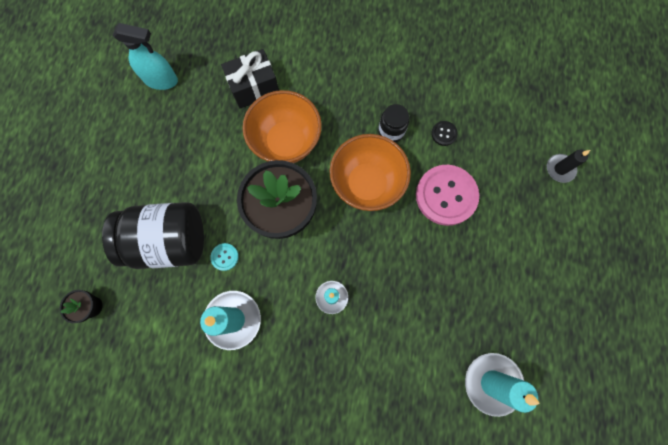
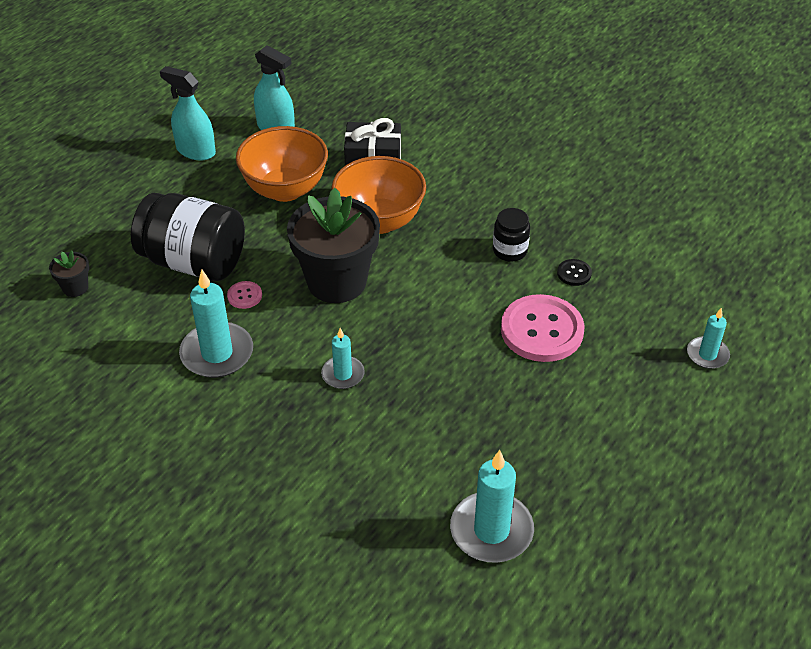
camera: 25 degrees right, 30 degrees down
turquoise button [210,243,239,271] -> pink button [227,281,262,309]
orange bowl [330,134,411,211] -> orange bowl moved to [236,126,328,202]
black candle [547,150,590,183] -> turquoise candle [687,308,730,369]
none -> turquoise spray bottle [160,66,216,161]

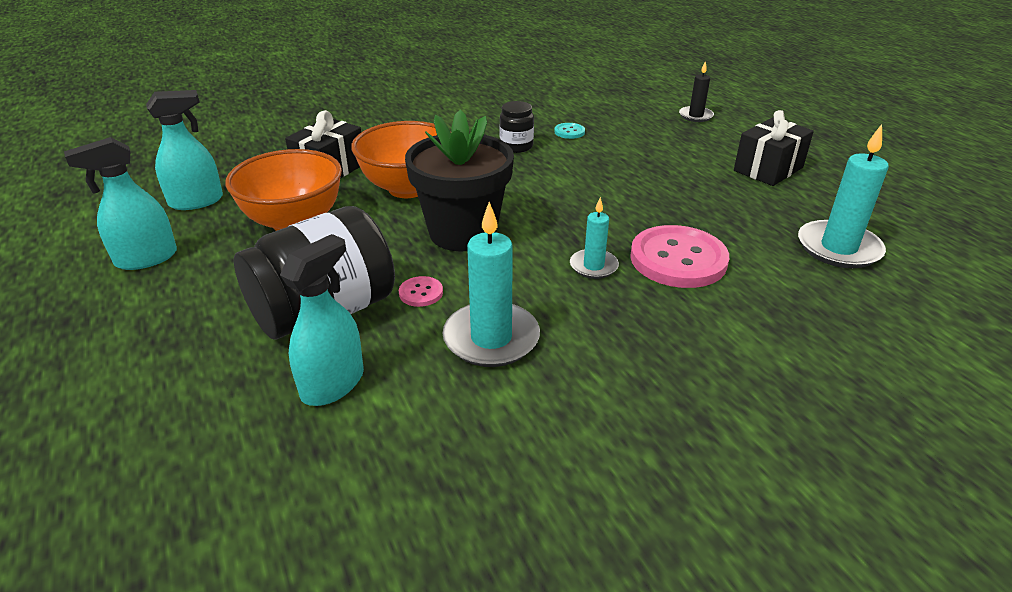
camera: 60 degrees left, 10 degrees down
black flower pot [49,250,89,297] -> none
pink button [501,294,585,362] -> pink button moved to [630,225,729,288]
black button [557,259,592,286] -> turquoise button [554,123,585,139]
turquoise candle [687,308,730,369] -> black candle [679,61,714,122]
none -> turquoise spray bottle [280,234,364,406]
none -> black gift [734,110,814,186]

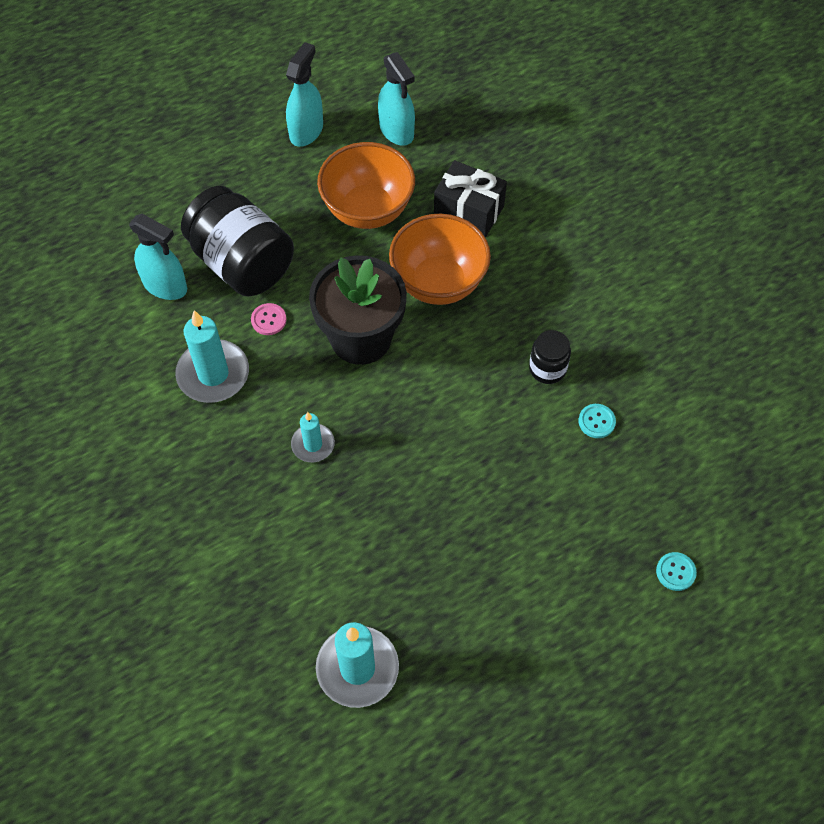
camera: 85 degrees right, 25 degrees up
turquoise spray bottle [64,137,177,270] -> turquoise spray bottle turned 60 degrees clockwise [286,42,323,147]
pink button [630,225,729,288] -> none
black candle [679,61,714,122] -> turquoise button [656,552,697,591]
black gift [734,110,814,186] -> none

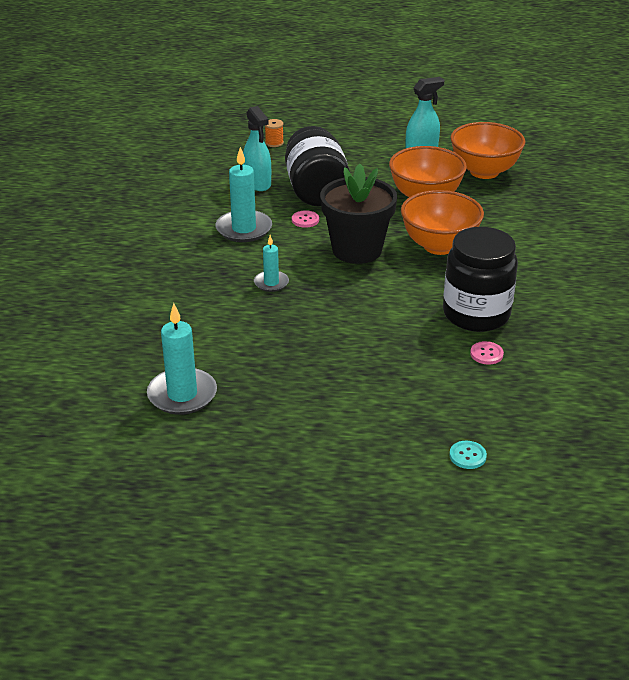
camera: 35 degrees right, 25 degrees down
turquoise spray bottle [378,52,415,146] -> orange bowl [450,122,525,179]
black gift [434,160,507,237] -> none
black jar [529,330,571,384] -> black jar [443,227,518,332], size x2.06
turquoise button [579,404,616,438] -> pink button [470,341,504,365]
none -> orange spool [265,119,284,147]

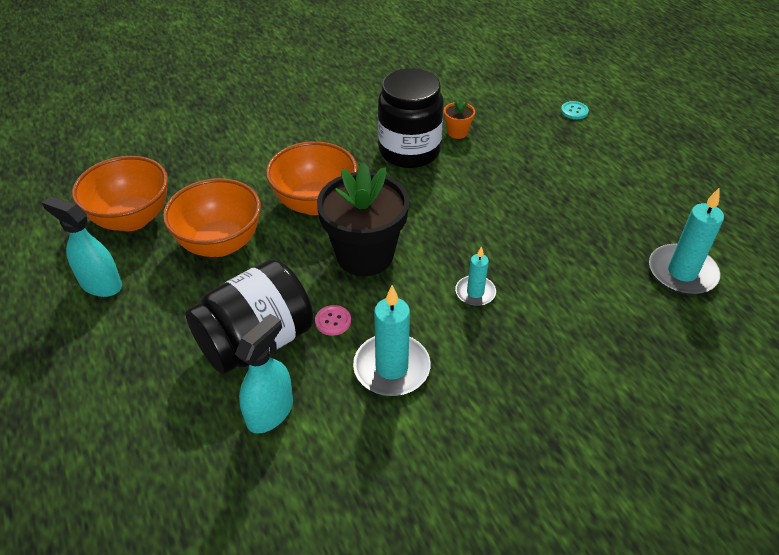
camera: 120 degrees left, 10 degrees up
orange spool [265,119,284,147] -> none
pink button [470,341,504,365] -> orange flower pot [444,97,475,139]

